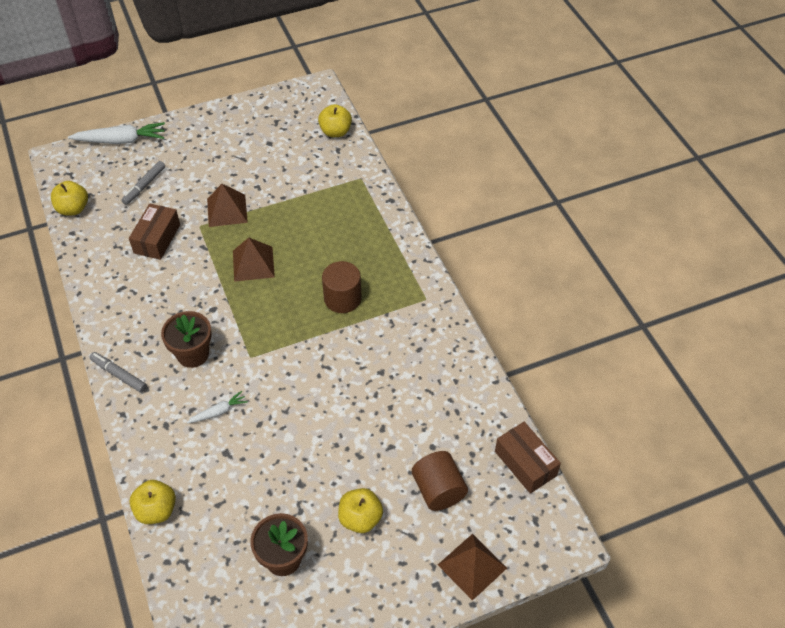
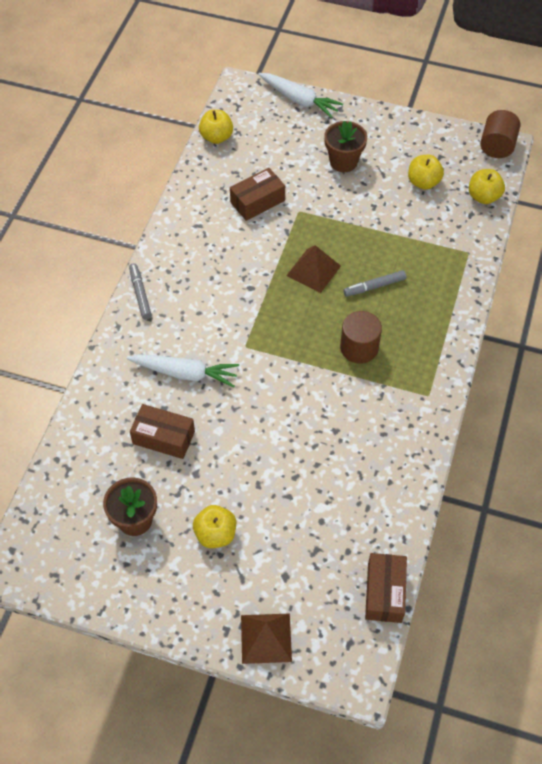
camera: 40 degrees right, 5 degrees up
grey marker [121,161,165,205] -> grey marker moved to [343,270,406,297]
yellow apple [130,480,176,524] -> yellow apple moved to [408,155,444,190]
brown flower pot [161,311,212,368] -> brown flower pot moved to [324,121,367,172]
white carrot [187,391,248,424] -> white carrot [127,354,239,388], size x1.88
brown pyramid [207,184,248,227] -> none
brown cylinder [412,451,468,511] -> brown cylinder moved to [480,110,521,158]
none -> brown box [130,404,195,459]

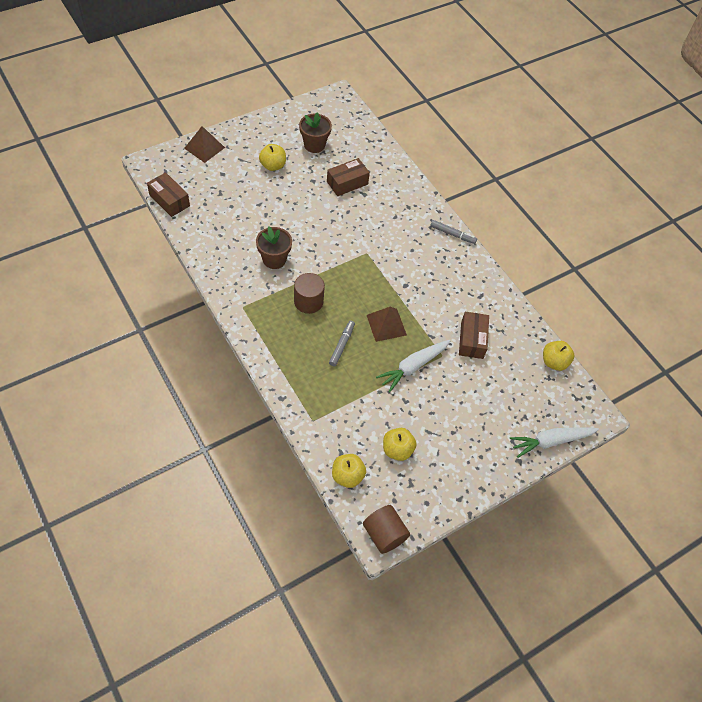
camera: 125 degrees right, 0 degrees up
white carrot [127,354,239,388] -> white carrot moved to [376,340,450,393]
brown flower pot [324,121,367,172] -> brown flower pot moved to [256,227,292,269]

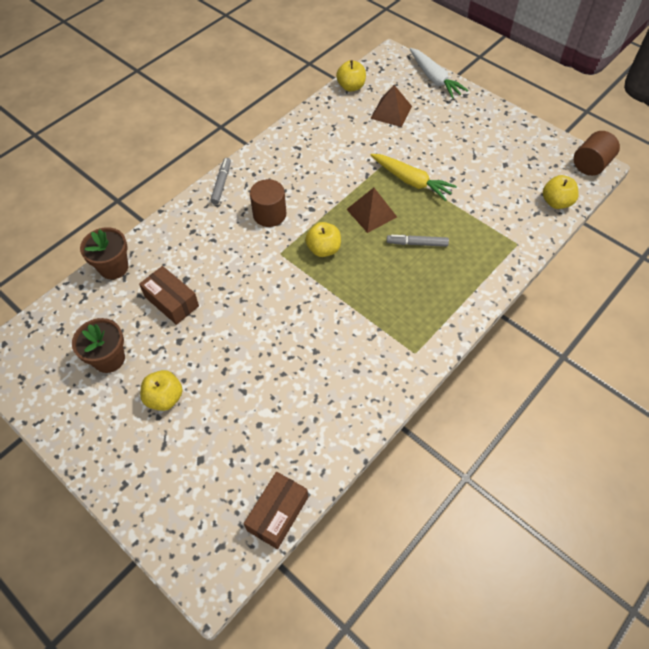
camera: 100 degrees left, 0 degrees up
brown pyramid [184,126,225,163] -> brown pyramid moved to [370,85,412,127]
brown flower pot [256,227,292,269] -> brown flower pot moved to [80,227,128,279]
brown cylinder [294,273,325,314] -> brown cylinder moved to [250,179,286,227]
white carrot [376,340,450,393] -> yellow carrot [371,154,457,201]
yellow apple [383,428,417,461] -> yellow apple moved to [305,222,341,257]
brown box [459,312,489,359] -> none

